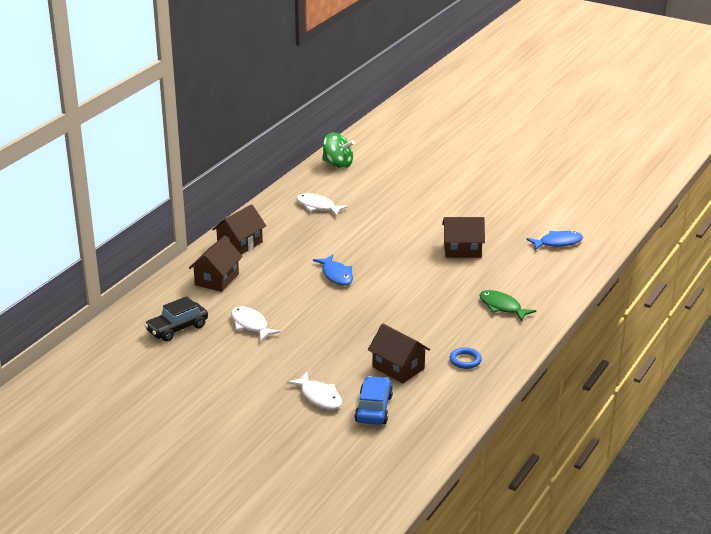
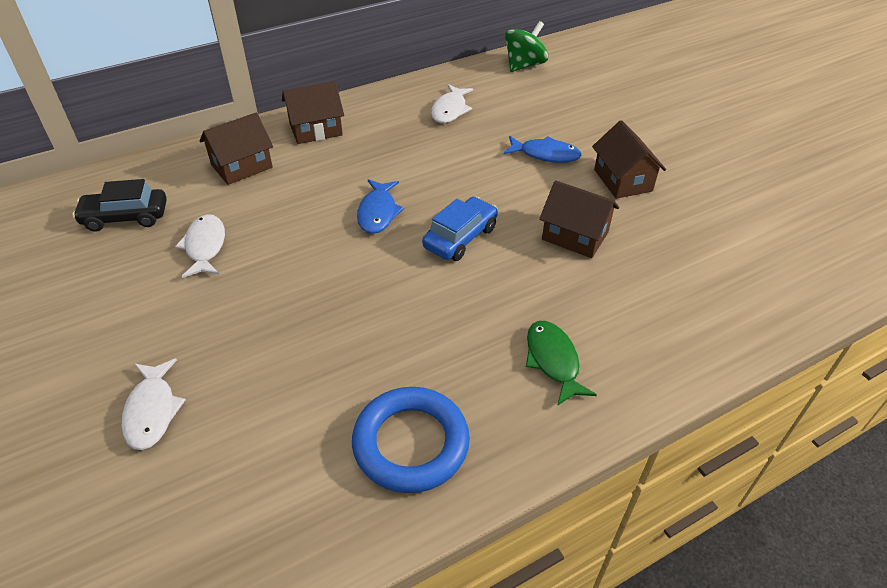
camera: 30 degrees right, 15 degrees up
white fish [297,193,348,216] -> white fish turned 135 degrees counterclockwise [431,84,473,123]
green spinning top [322,133,355,169] -> green spinning top turned 105 degrees counterclockwise [505,21,548,72]
blue car [355,376,393,425] -> blue car moved to [422,197,498,261]
brown house [368,324,430,383] -> brown house moved to [592,120,666,199]
blue ring [450,347,482,369] -> blue ring [352,387,470,493], size x2.09
blue fish [526,231,583,250] -> blue fish moved to [504,136,581,163]

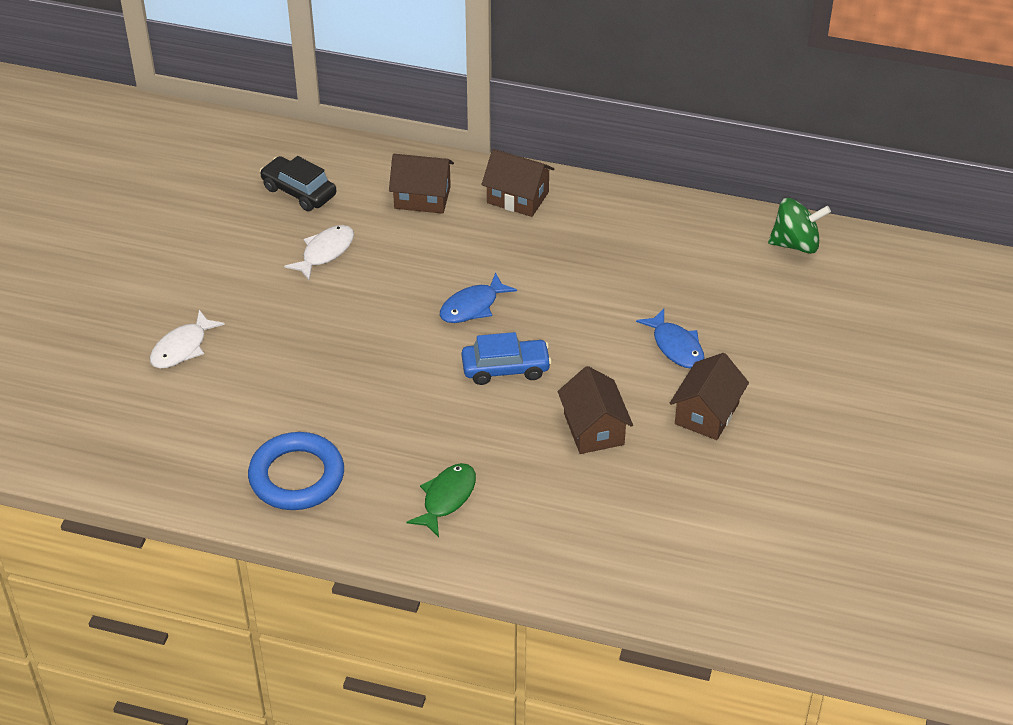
camera: 45 degrees right, 0 degrees up
white fish [431,84,473,123] -> none

